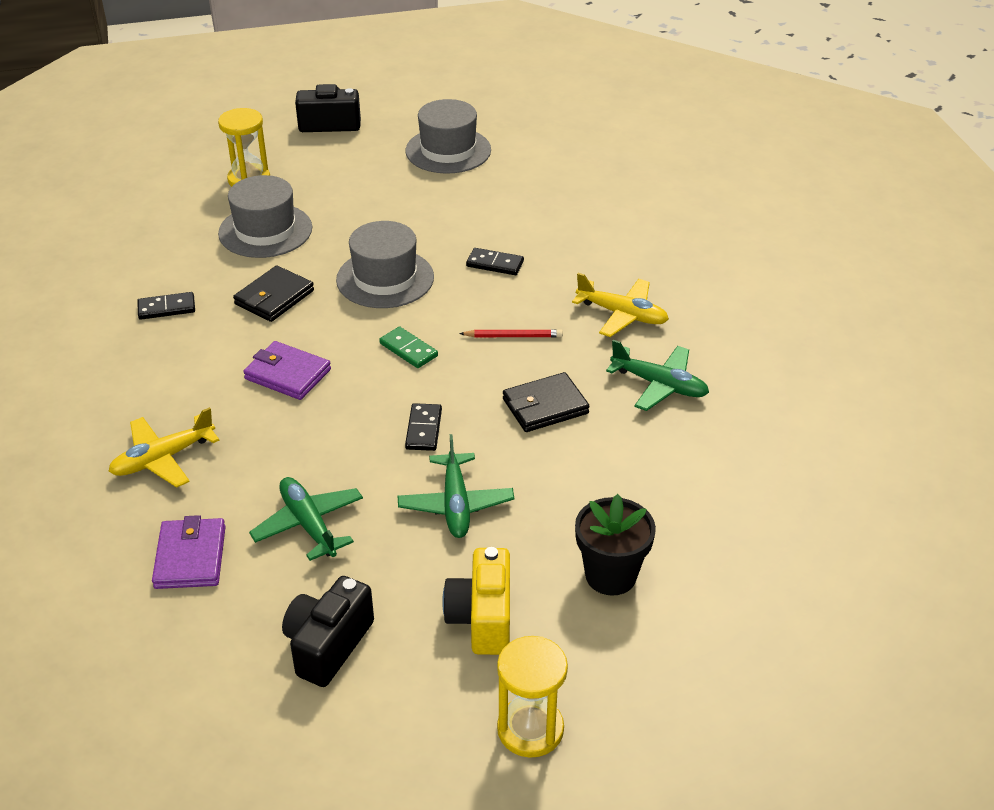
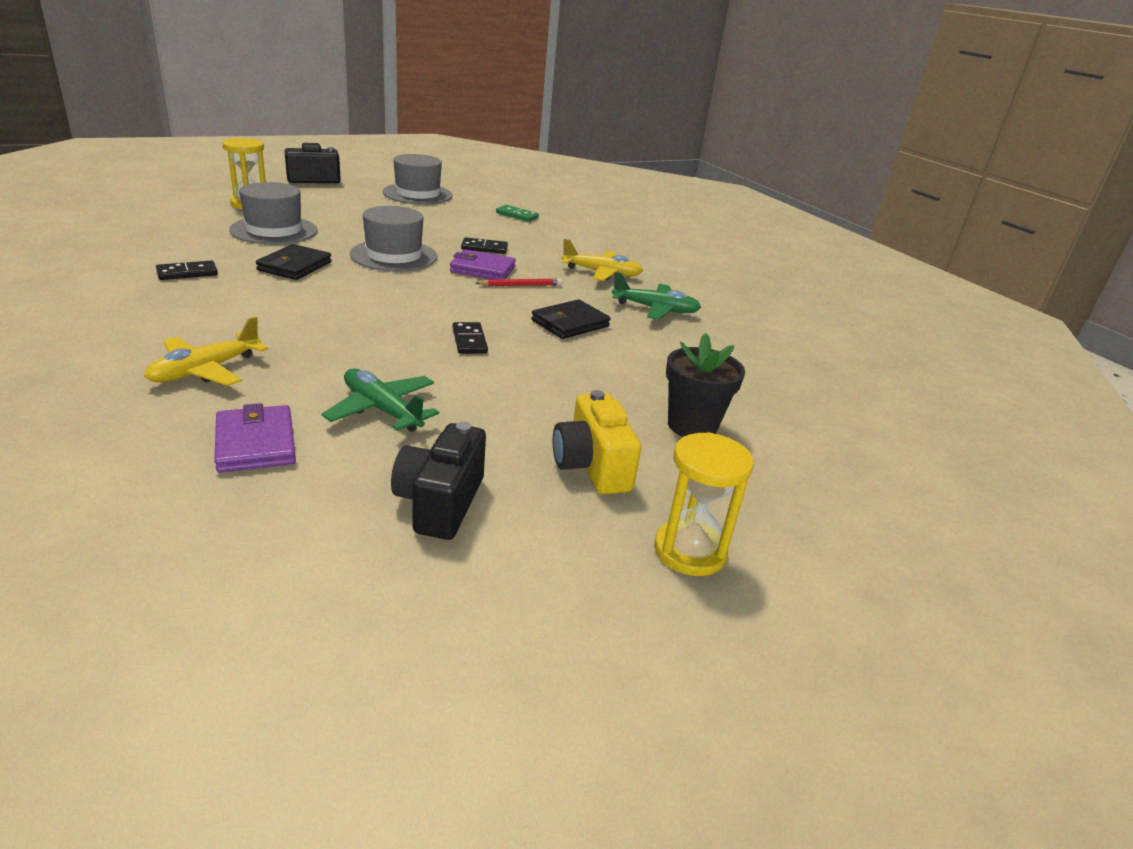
camera: 20 degrees left, 10 degrees down
purple wallet [243,341,331,400] -> purple wallet moved to [450,249,516,279]
green domino [379,326,438,368] -> green domino moved to [496,205,539,222]
green plane [398,434,514,538] -> none

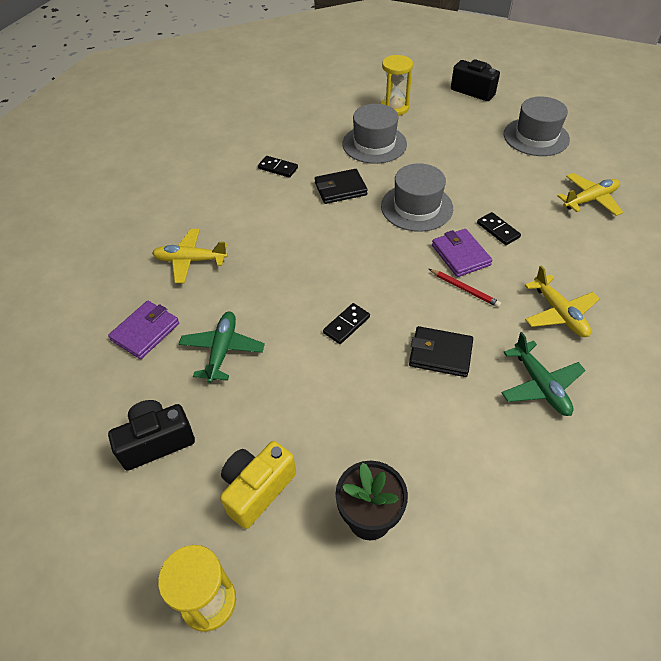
camera: 60 degrees right, 20 degrees up
green domino [496,205,539,222] -> yellow plane [557,173,623,216]

